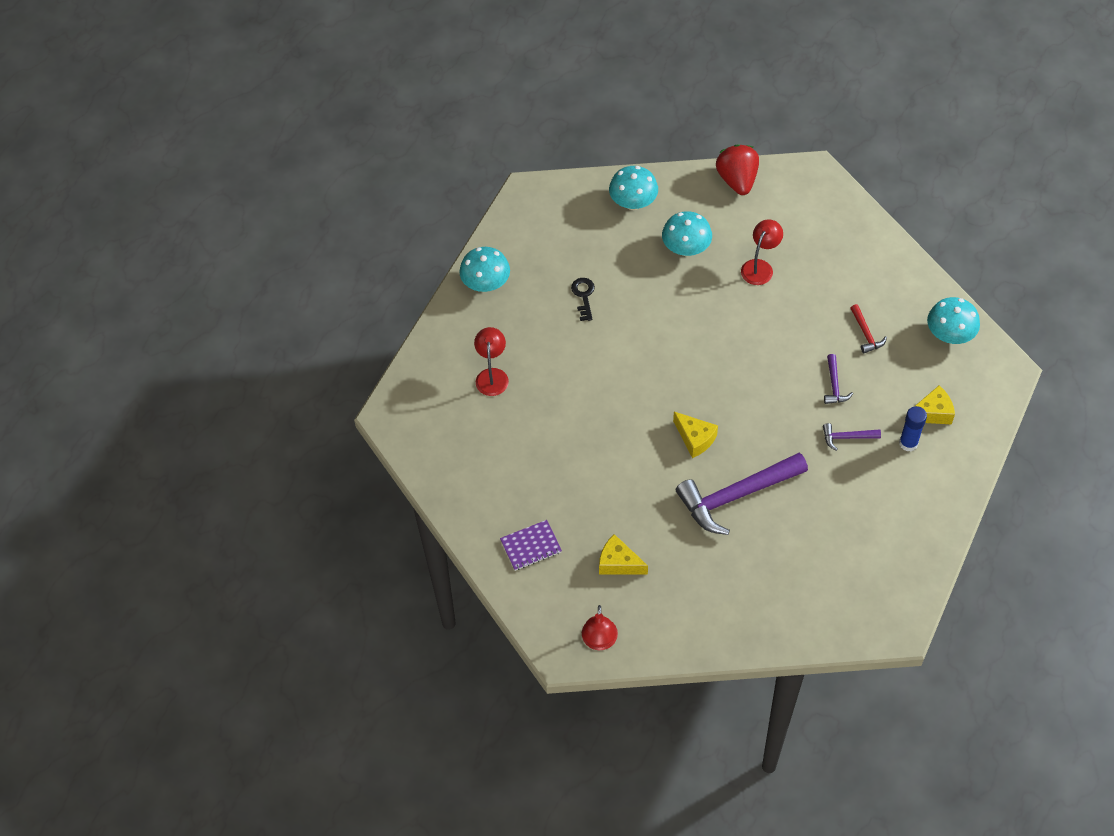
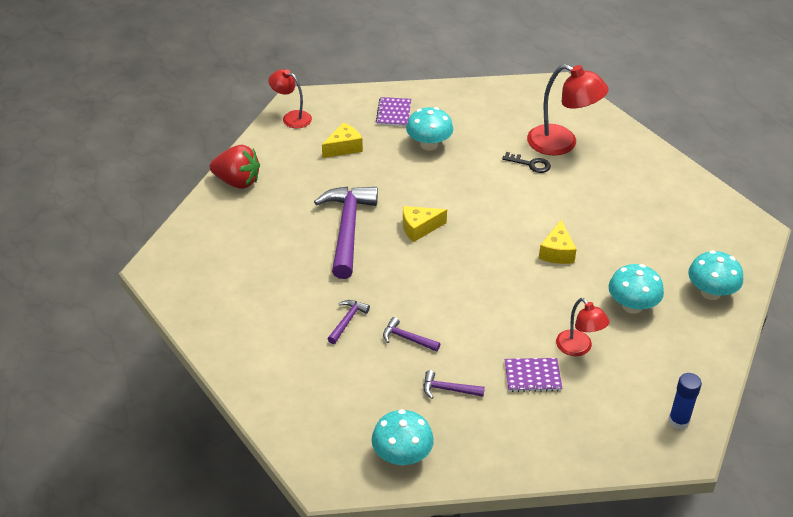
camera: 115 degrees right, 15 degrees down
turquoise mushroom [459,247,510,292] -> turquoise mushroom moved to [406,107,453,151]
red lamp [474,327,509,396] -> red lamp [527,64,609,156], size x1.66
black key [571,278,595,321] -> black key moved to [502,152,551,173]
red strawberry [716,144,759,195] -> red strawberry moved to [210,145,260,189]
red hammer [850,304,887,353] -> purple hammer [424,370,485,399]
blue glue stick [899,406,927,451] -> blue glue stick moved to [668,373,702,430]
yellow cheese [914,385,955,424] -> yellow cheese moved to [539,220,577,264]
none -> purple notebook [505,358,562,392]

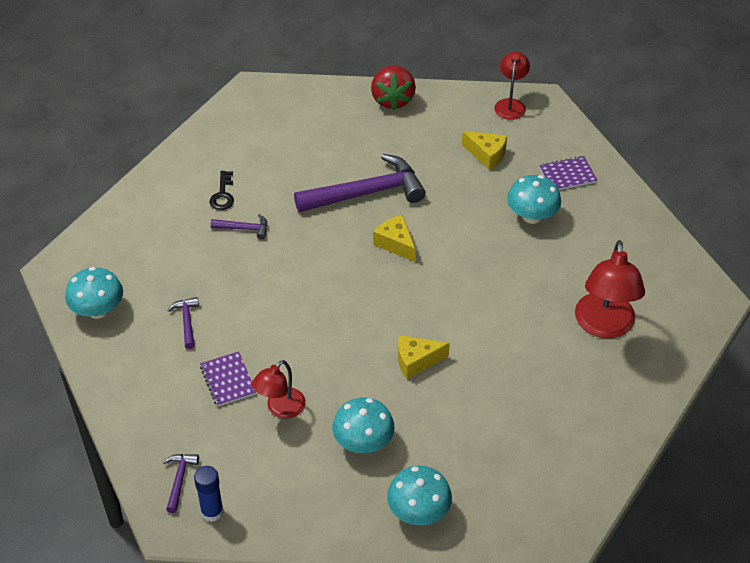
camera: 70 degrees right, 5 degrees up
purple hammer [383,317,440,352] -> purple hammer moved to [163,454,199,513]
black key [502,152,551,173] -> black key moved to [210,171,234,210]

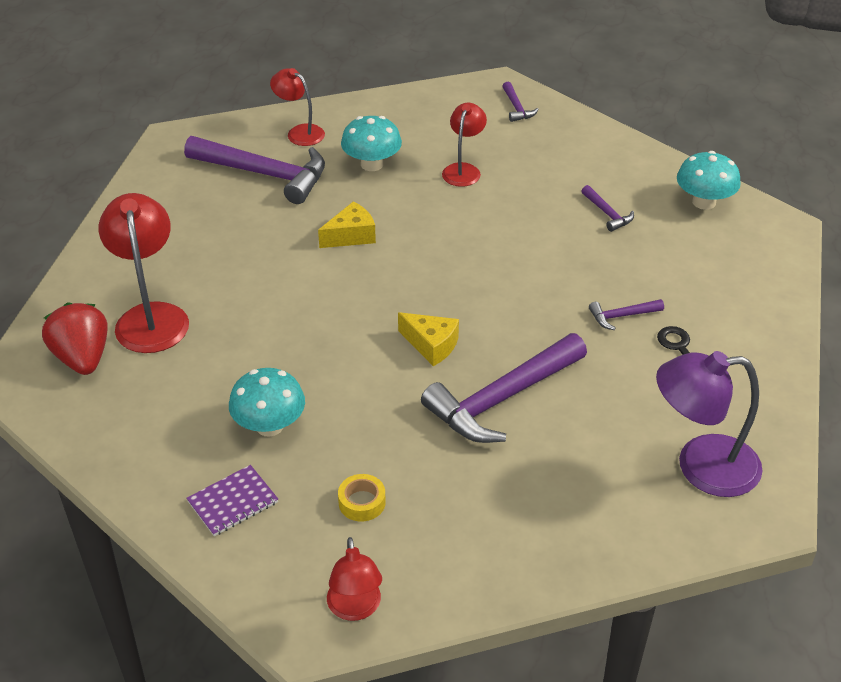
camera: 160 degrees right, 5 degrees down
blue glue stick [194,466,224,522] -> none
purple notebook [200,351,256,407] -> none
red strawberry [371,65,416,110] -> red strawberry moved to [42,302,108,375]
turquoise mushroom [387,466,452,526] -> red lamp [270,68,325,146]
yellow cheese [462,131,507,170] -> yellow tape [338,474,386,522]
none -> purple hammer [184,136,325,204]
none -> purple lamp [656,351,762,497]

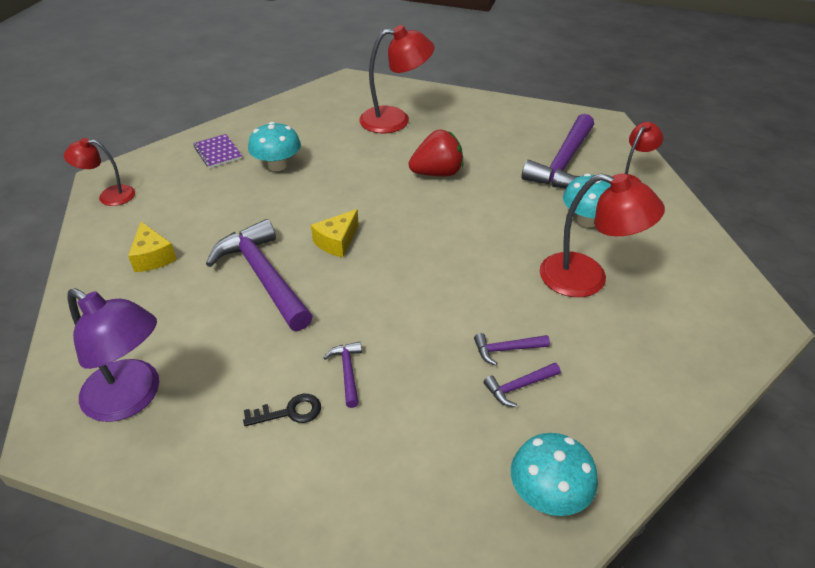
camera: 95 degrees right, 0 degrees up
red strawberry [42,302,108,375] -> red strawberry moved to [409,130,464,176]
yellow cheese [318,201,376,248] -> yellow cheese moved to [128,222,177,272]
yellow tape [338,474,386,522] -> none
red lamp [442,103,487,187] -> red lamp [540,173,665,297], size x1.66
purple hammer [502,81,539,122] -> purple hammer moved to [474,333,550,365]
purple lamp [656,351,762,497] -> purple lamp turned 120 degrees clockwise [67,288,159,422]

